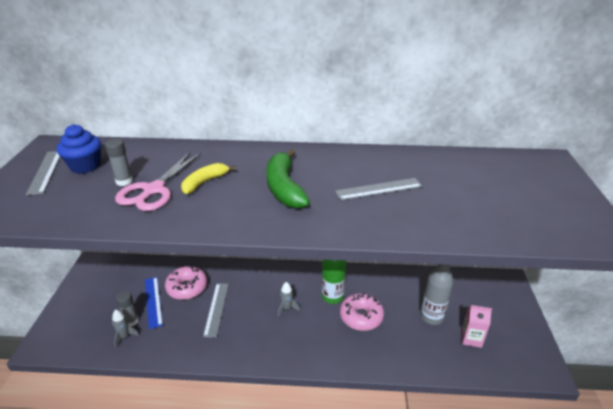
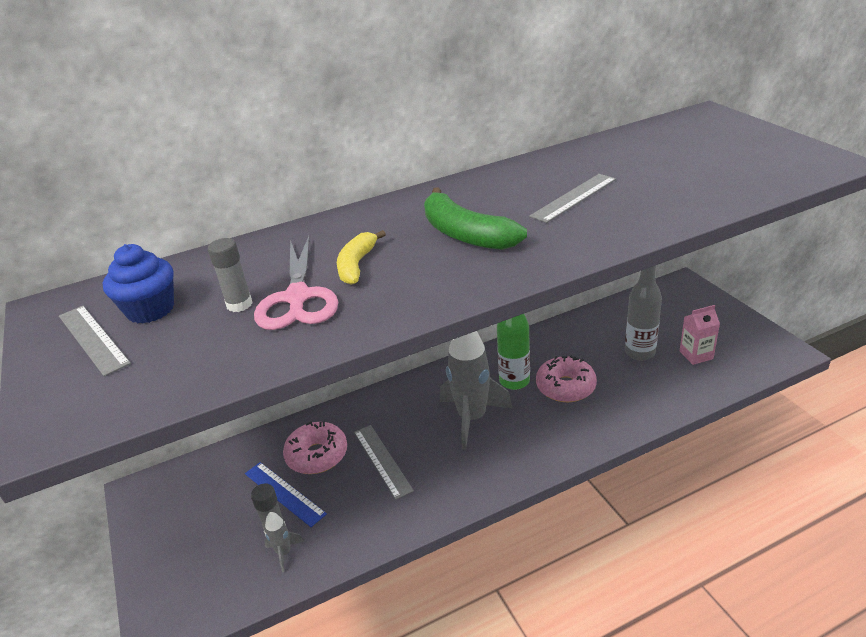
camera: 25 degrees left, 0 degrees up
grey rocket [278,282,300,316] -> grey rocket [440,331,513,450], size x2.28

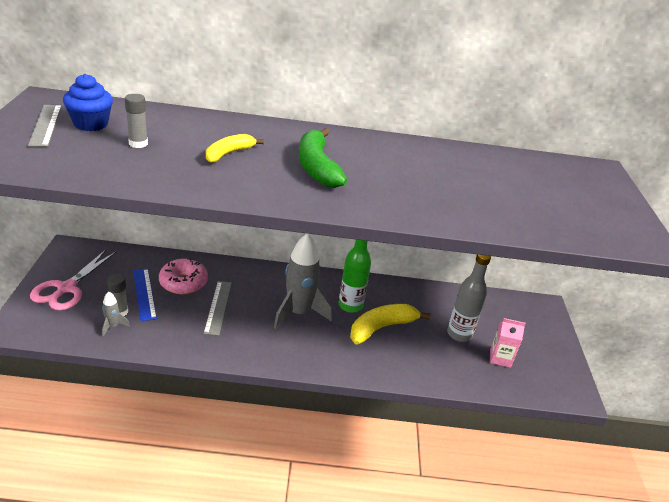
camera: 20 degrees right, 0 degrees up
pink scissors [254,236,338,330] -> pink scissors moved to [30,249,117,311]
grey ruler [529,174,616,223] -> none
pink donut [536,356,597,402] -> yellow banana [350,304,431,344]

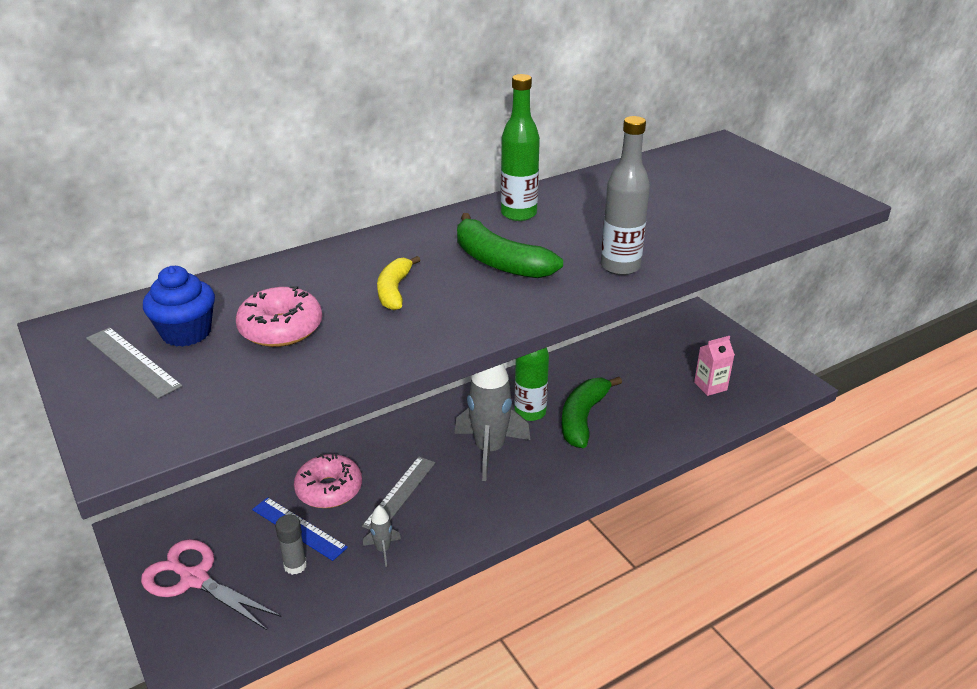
camera: 30 degrees left, 0 degrees up
pink scissors [30,249,117,311] -> pink scissors turned 135 degrees clockwise [141,539,281,630]
grey rocket [102,292,130,337] -> grey rocket moved to [363,505,401,567]
grey glue stick [125,94,148,148] -> pink donut [236,286,322,347]
grey ruler [204,281,232,336] -> grey ruler turned 60 degrees clockwise [362,457,436,530]
yellow banana [350,304,431,344] -> green banana [562,377,622,448]
grey bottle [447,254,491,342] -> grey bottle moved to [601,116,650,275]
none -> green bottle [501,74,540,221]

